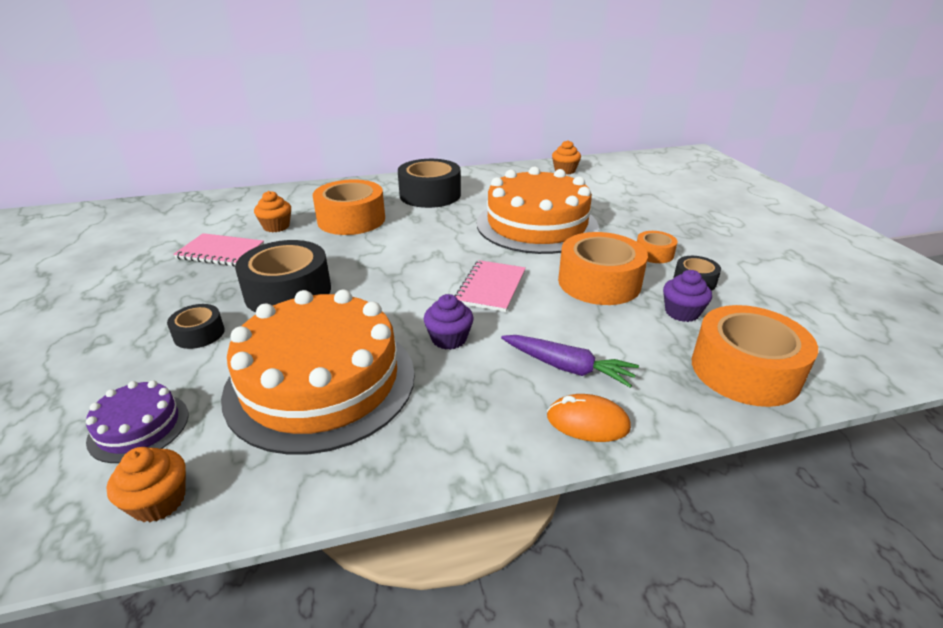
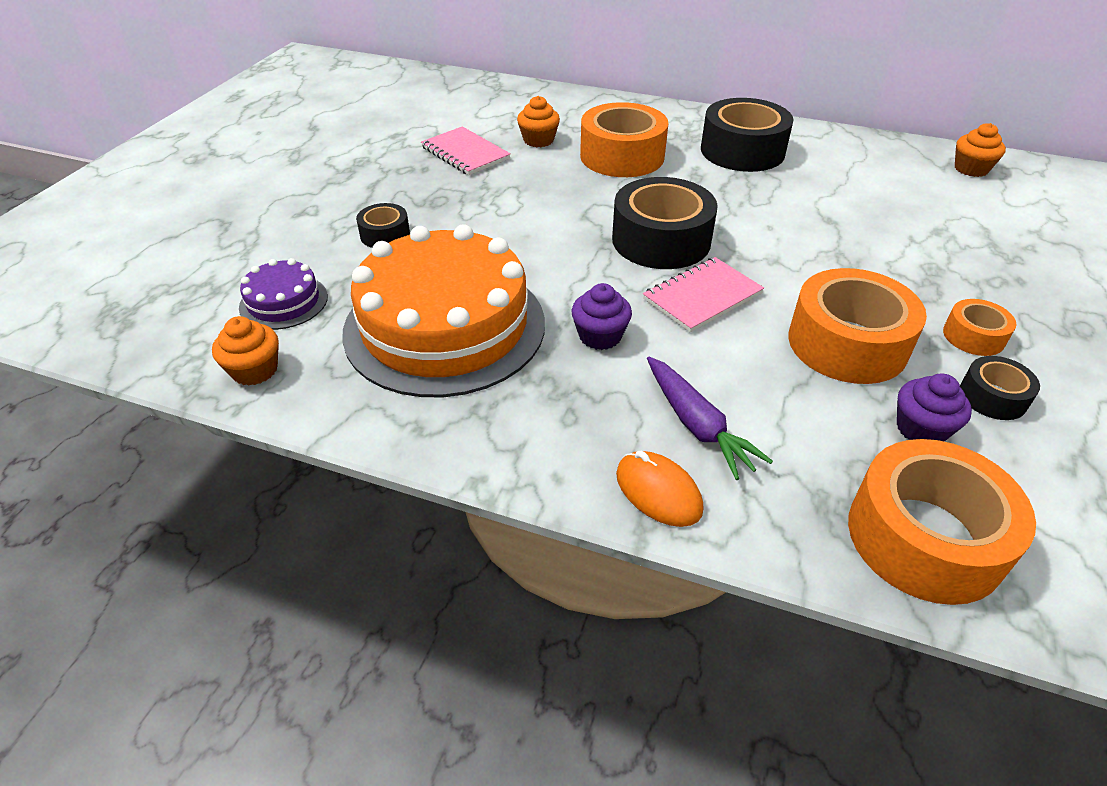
camera: 35 degrees right, 10 degrees up
black tape [235,240,331,312] -> black tape moved to [612,177,718,269]
orange cake [477,166,599,254] -> none

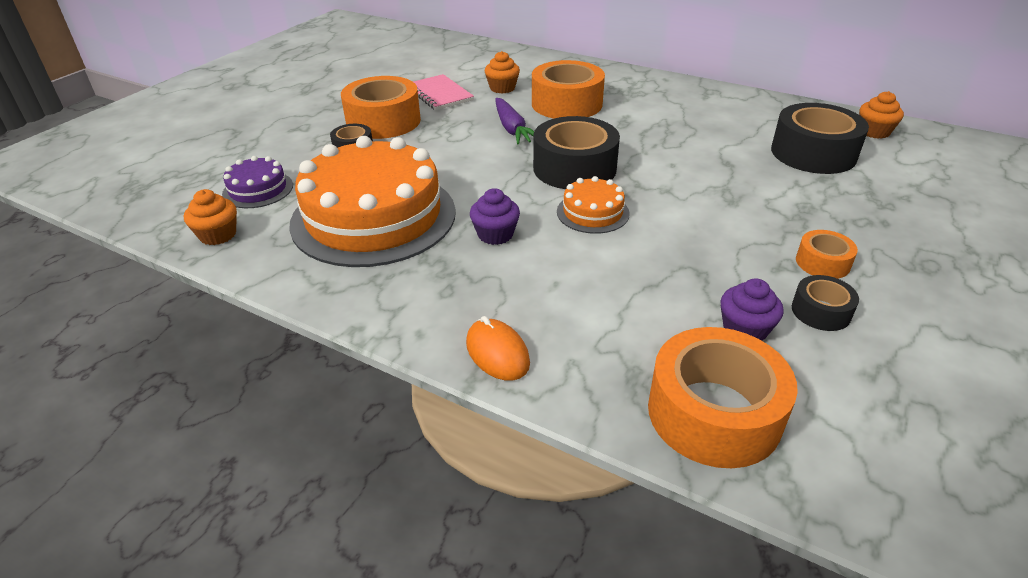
camera: 10 degrees right, 5 degrees down
pink notebook [643,257,764,333] -> orange cake [557,176,630,234]
purple carrot [647,357,773,480] -> purple carrot moved to [495,98,534,145]
black tape [701,98,794,172] -> black tape moved to [771,103,869,174]
orange tape [788,268,927,384] -> orange tape moved to [341,76,421,139]

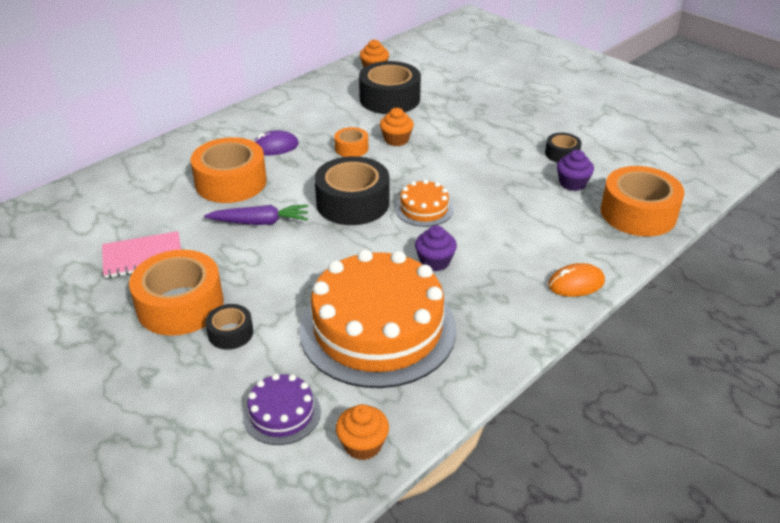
camera: 75 degrees left, 0 degrees up
orange cupcake [485,51,520,94] -> orange cupcake moved to [380,108,414,146]
orange tape [796,230,858,279] -> orange tape moved to [334,127,368,157]
none -> purple mouse [254,130,299,156]

